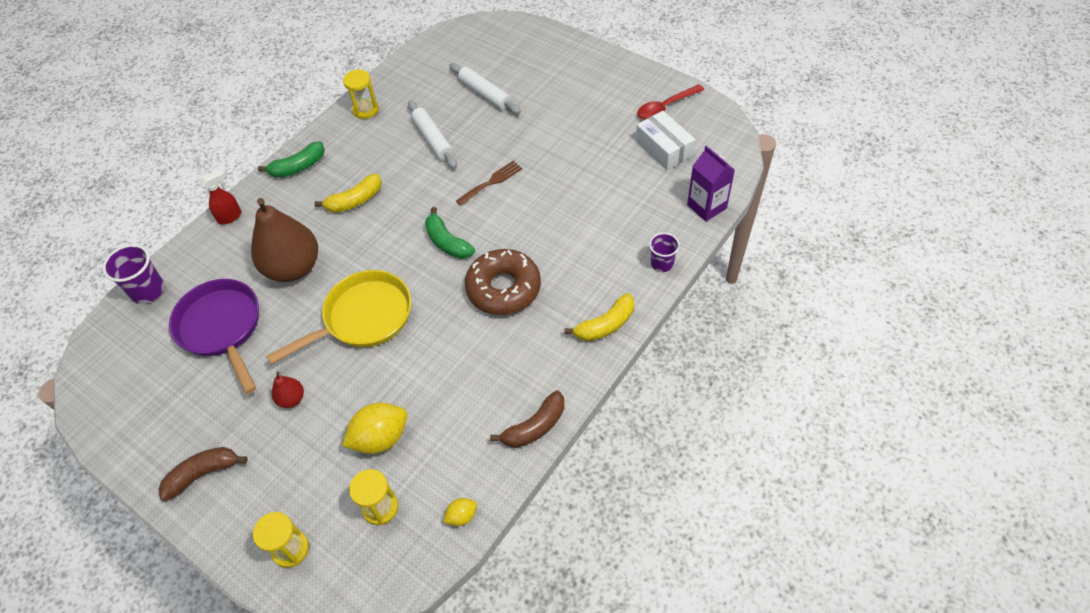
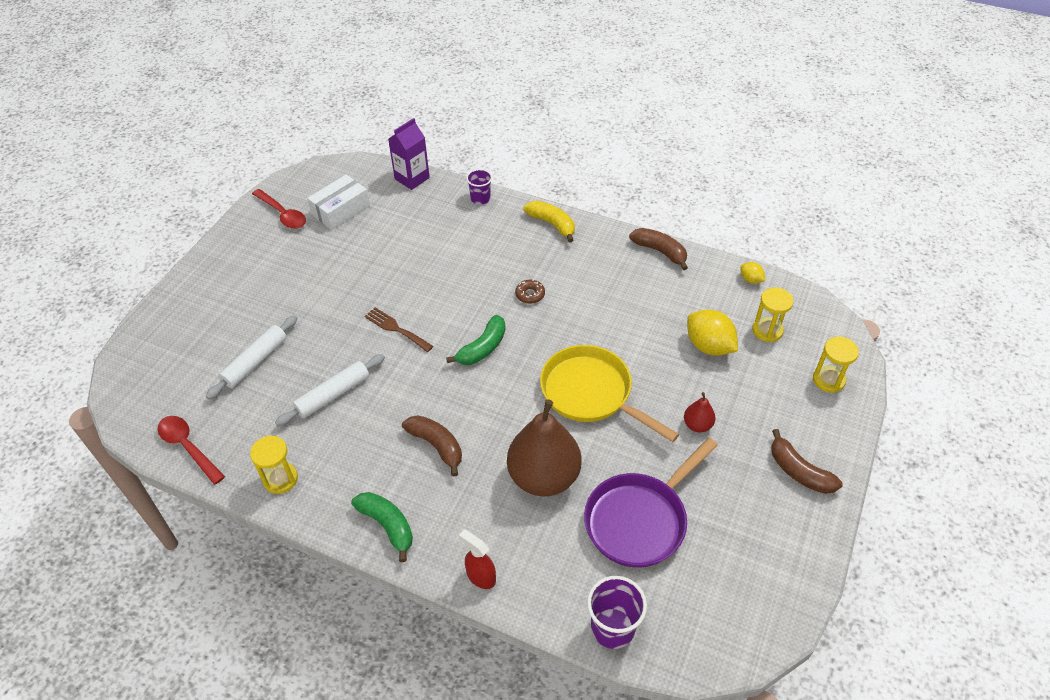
camera: 105 degrees left, 5 degrees down
yellow banana [314,173,382,213] -> brown banana [402,415,462,477]
brown donut [465,249,541,315] -> brown donut [515,279,545,304], size x0.42
none -> red spoon [157,416,225,485]

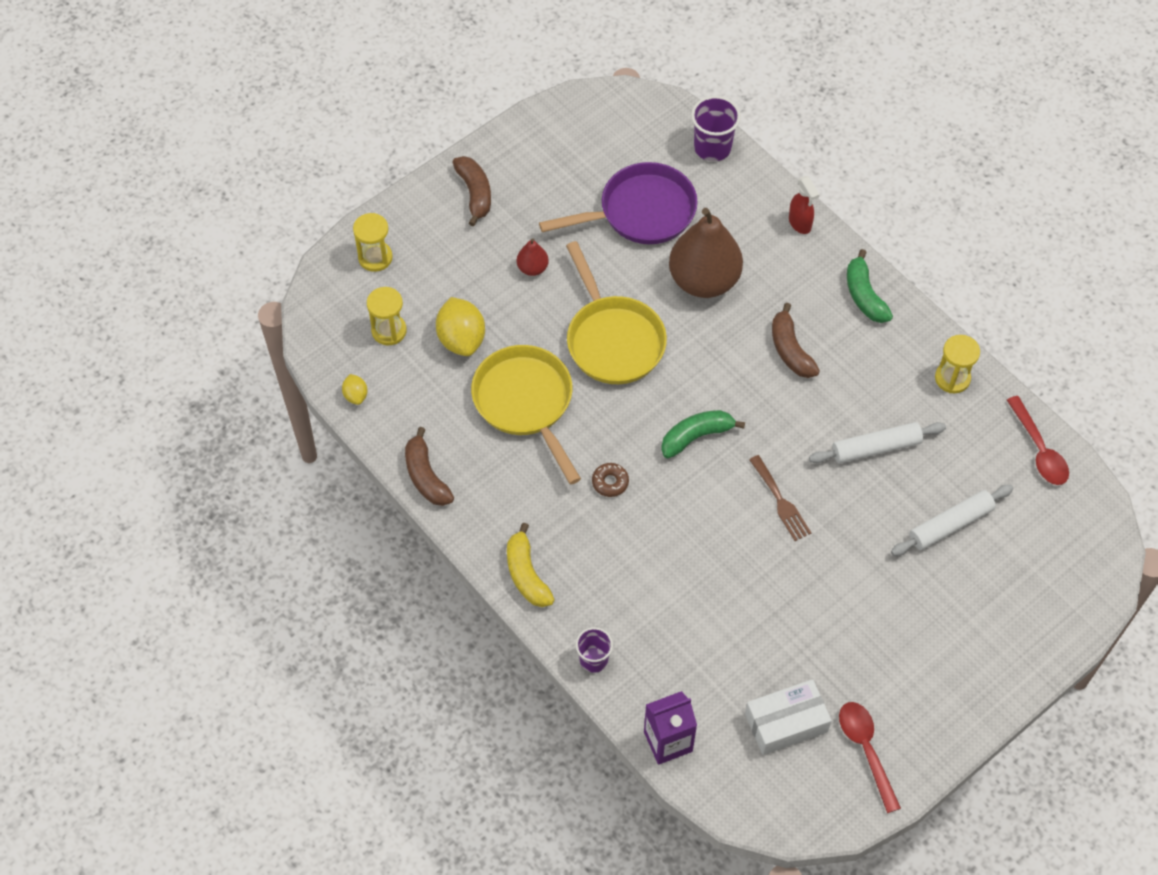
camera: 155 degrees left, 10 degrees up
none -> yellow pan [471,345,581,485]

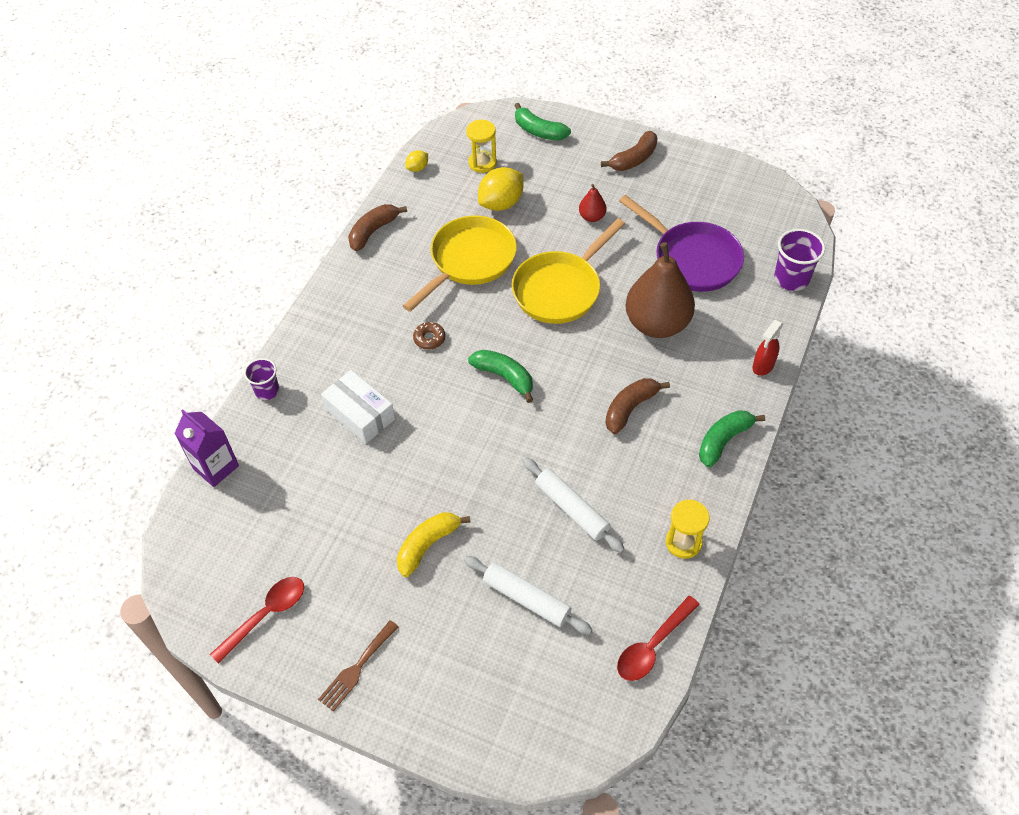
camera: 65 degrees right, 5 degrees down
yellow hourglass [353,213,393,272] -> green banana [514,103,571,141]
yellow banana [507,523,555,607] -> yellow banana moved to [397,512,470,577]
white box [745,679,832,755] -> white box moved to [321,370,395,444]
brown fork [749,455,811,541] -> brown fork moved to [318,620,399,711]

